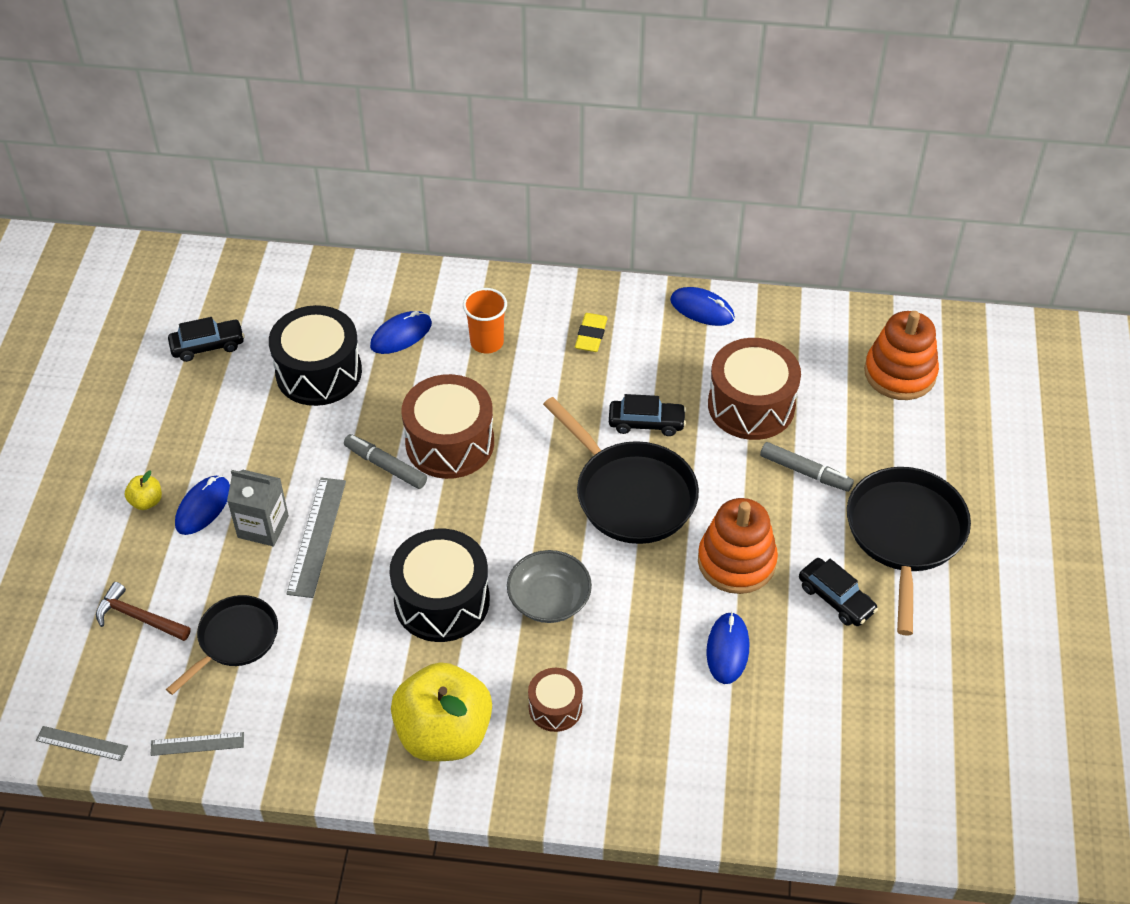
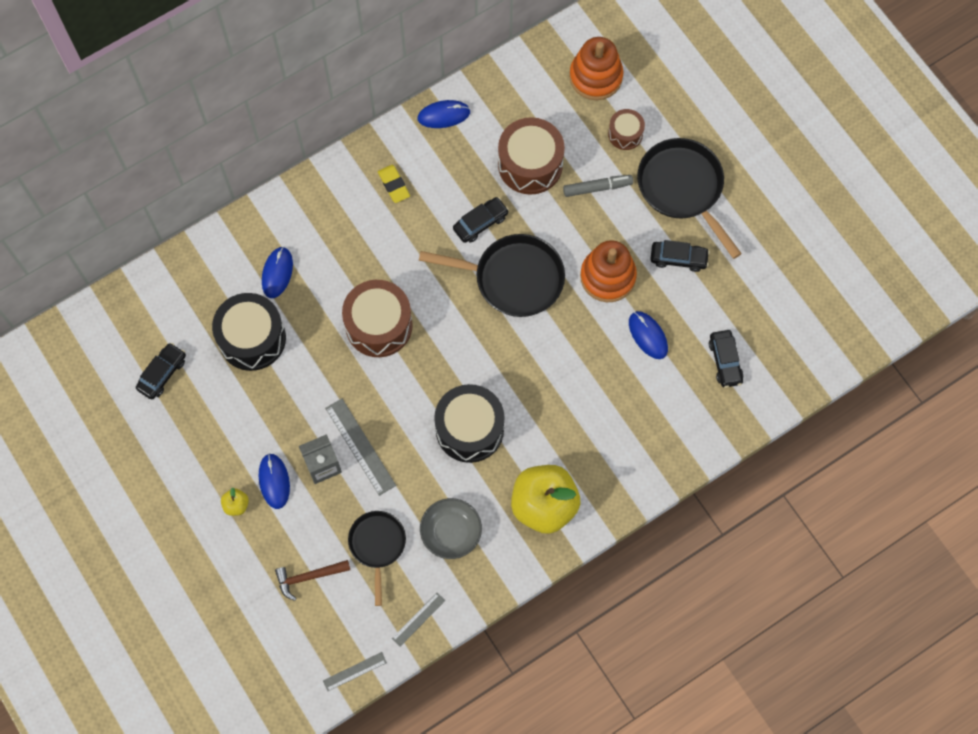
camera: 40 degrees left, 20 degrees up
grey marker [344,434,427,489] -> none
orange cup [463,288,507,353] -> none
grey bowl [507,550,592,623] -> grey bowl moved to [420,498,482,559]
brown drum [528,668,583,732] -> brown drum moved to [608,109,645,150]
none -> black car [709,330,744,388]

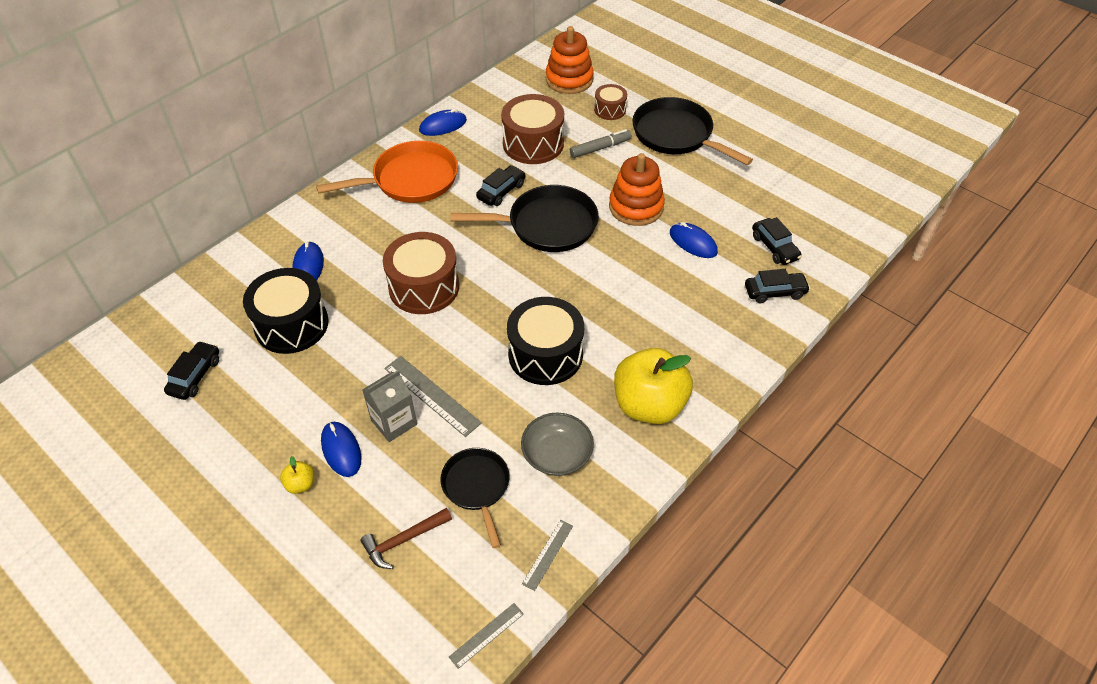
camera: 15 degrees left, 20 degrees down
yellow eraser [378,165,410,203] -> orange pan [316,141,458,203]
black car [650,240,710,272] -> black car moved to [745,269,810,303]

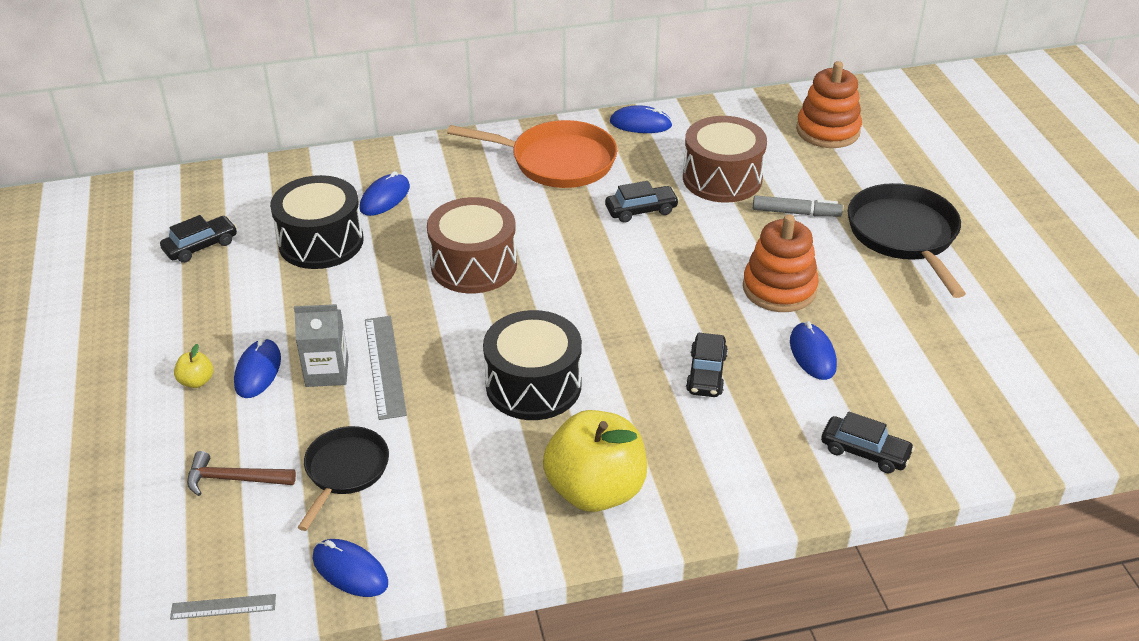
camera: 35 degrees right, 10 degrees down
black pan [450,185,599,252] -> none
grey bowl [521,413,594,476] -> none
grey ruler [522,520,573,591] -> blue mouse [313,539,388,597]
brown drum [594,84,627,120] -> none
black car [752,217,802,265] -> black car moved to [686,333,728,397]

